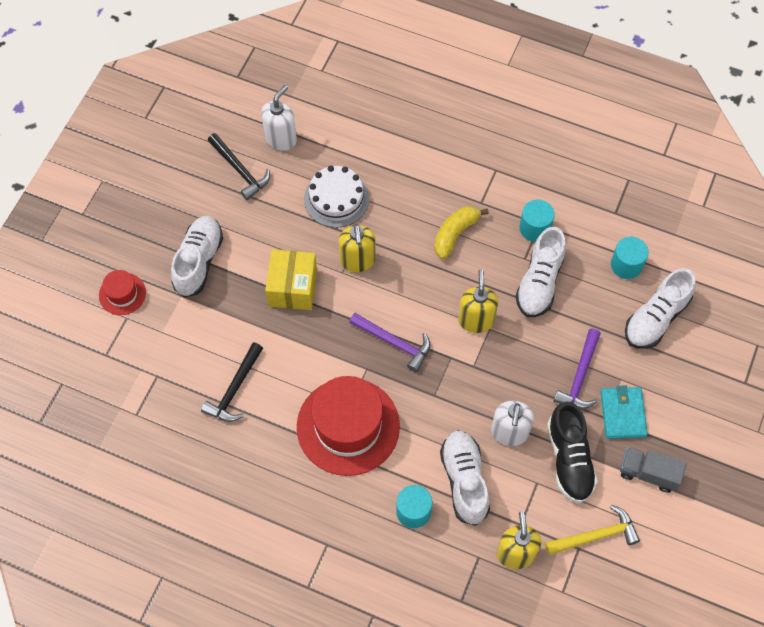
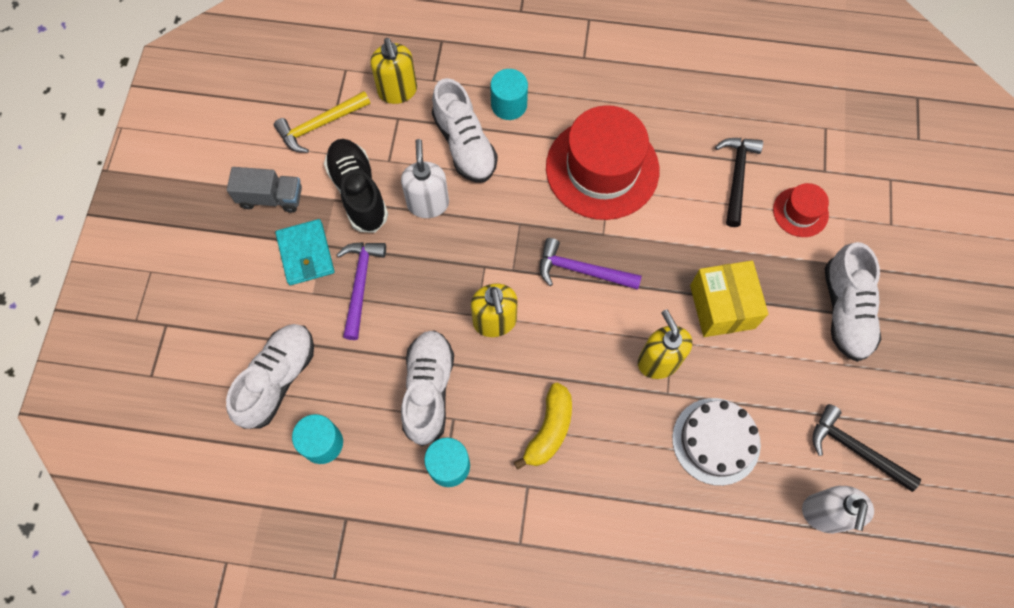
camera: 165 degrees right, 5 degrees up
red hat [99,270,146,315] -> red hat moved to [773,183,829,237]

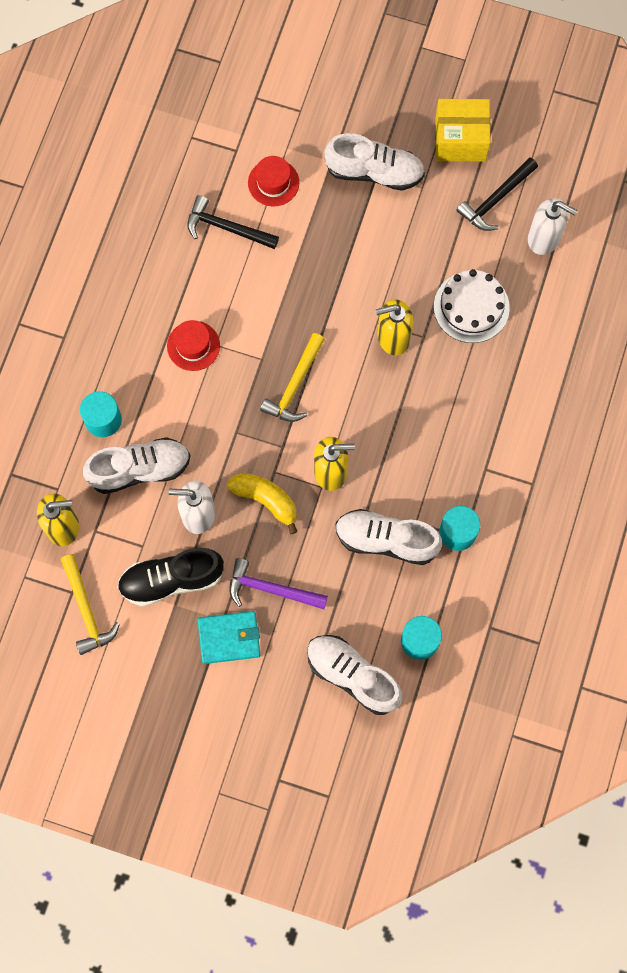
camera: 80 degrees left, 5 degrees up
grey truck [227,167,302,213] -> none
yellow banana [514,382,572,470] -> yellow banana moved to [227,473,297,534]
purple hammer [540,238,642,290] -> yellow hammer [260,333,325,422]
red hat [546,105,659,220] -> red hat [167,320,220,371], size x0.48
yellow box [690,261,768,337] -> yellow box moved to [435,99,490,162]

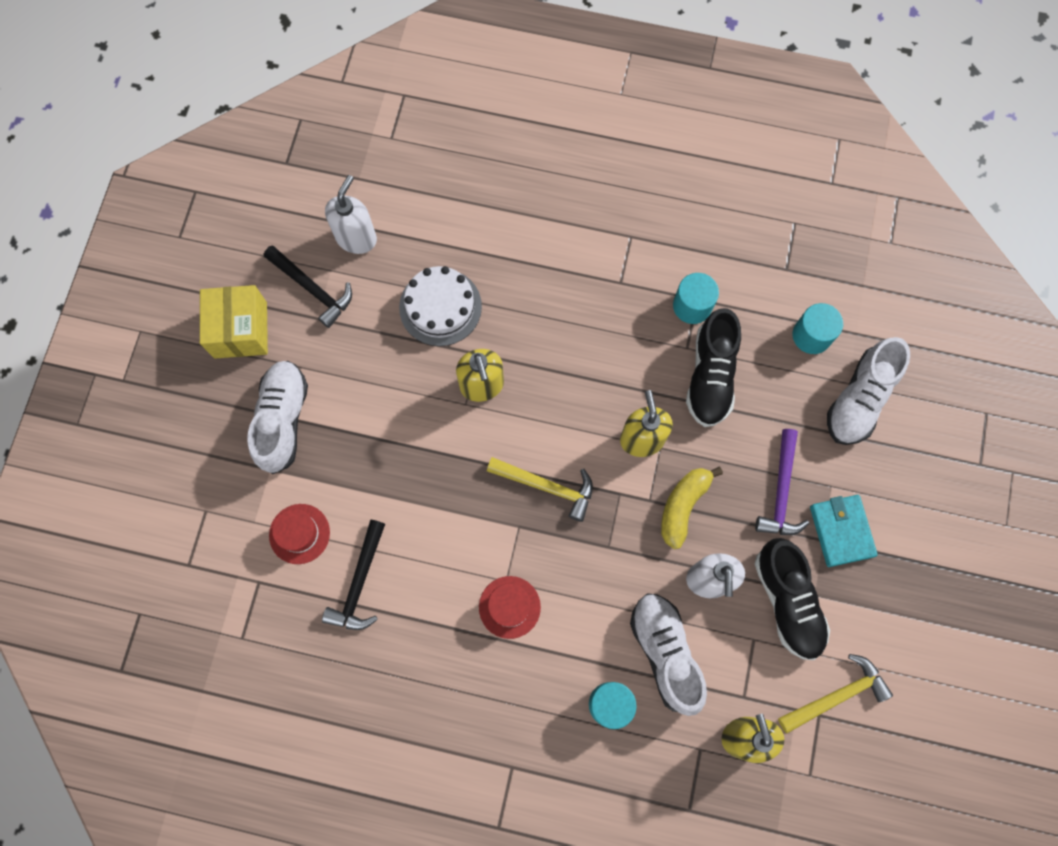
camera: 95 degrees left, 0 degrees up
white shoe [335,509,442,565] -> black shoe [686,308,741,427]

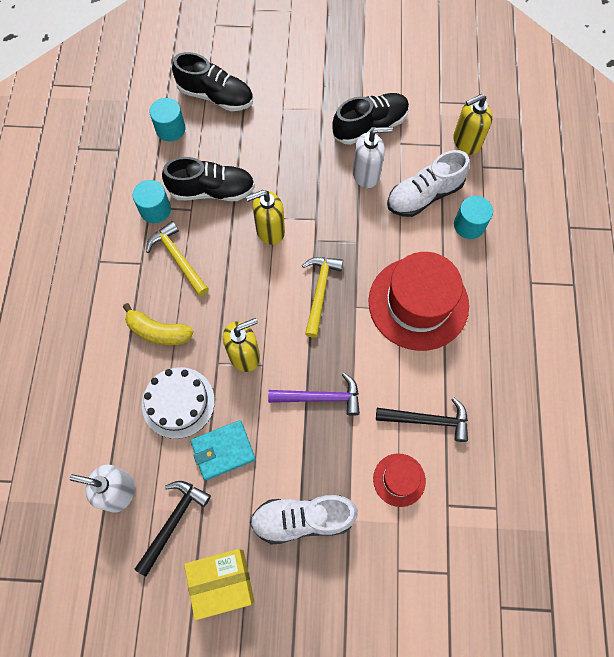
camera: 100 degrees left, 5 degrees down
red hat [479,576,541,639] -> red hat [369,252,469,351], size x2.09
yellow banana [661,467,723,549] -> yellow banana moved to [123,303,194,345]
purple hammer [755,429,809,535] -> purple hammer moved to [268,373,360,416]
yellow hammer [778,654,893,734] -> yellow hammer moved to [146,221,209,296]
turquoise wallet [810,495,878,567] -> turquoise wallet moved to [190,420,256,480]
white shoe [827,337,910,445] -> black shoe [172,52,253,111]

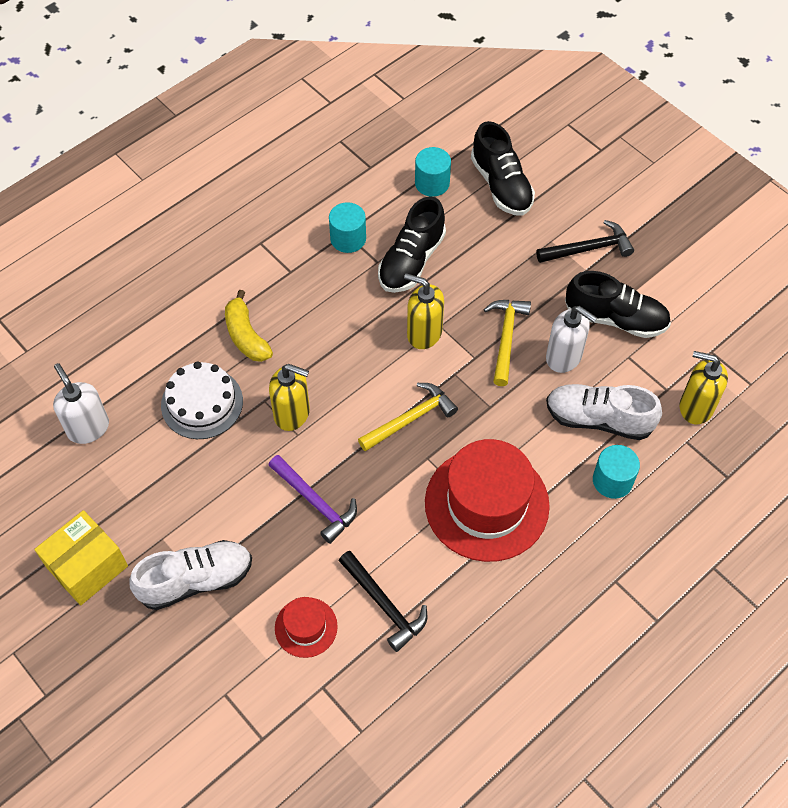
camera: 45 degrees right, 10 degrees down
black hammer [135,481,211,576] -> black hammer moved to [536,220,634,263]
yellow hammer [146,221,209,296] -> yellow hammer moved to [484,300,531,386]
black shoe [162,157,255,201] -> black shoe turned 75 degrees clockwise [378,196,446,293]
yellow box [184,549,255,621] -> yellow box turned 75 degrees counterclockwise [34,510,128,605]
turquoise wallet [190,420,256,480] -> none
white shoe [250,495,358,545] -> white shoe turned 120 degrees clockwise [129,540,252,610]

